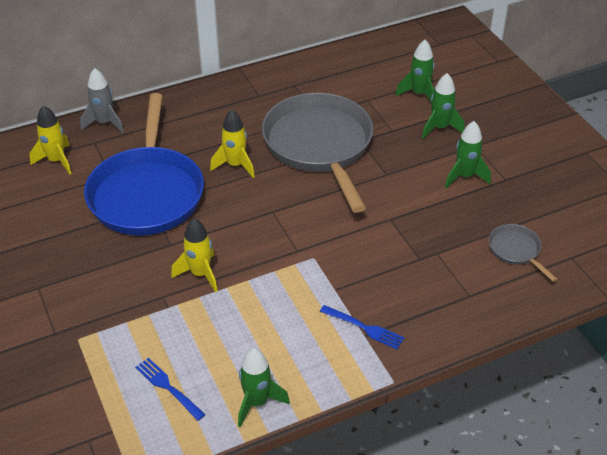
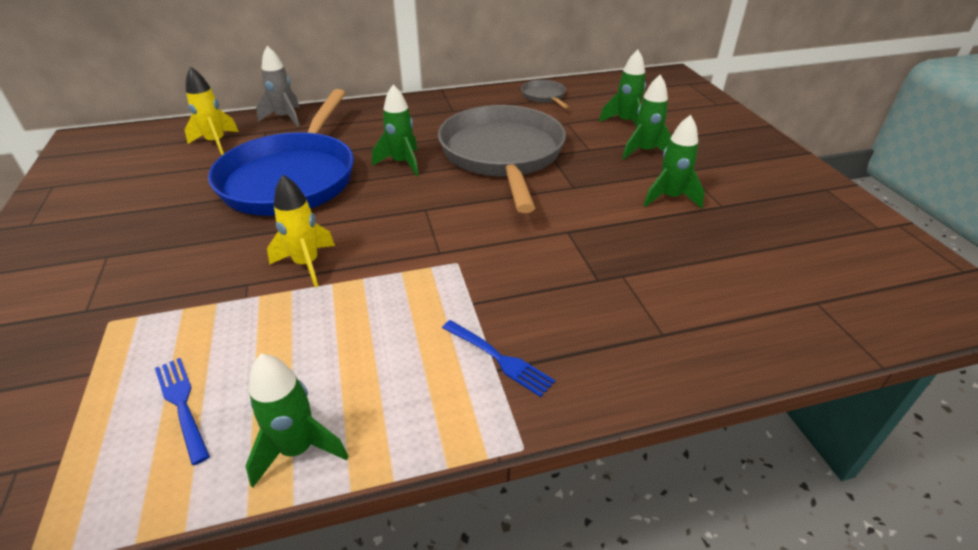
camera: 10 degrees right, 5 degrees down
yellow rocket [210,110,255,178] -> green rocket [372,84,419,176]
grey pan [489,224,557,282] -> grey pan moved to [521,80,569,108]

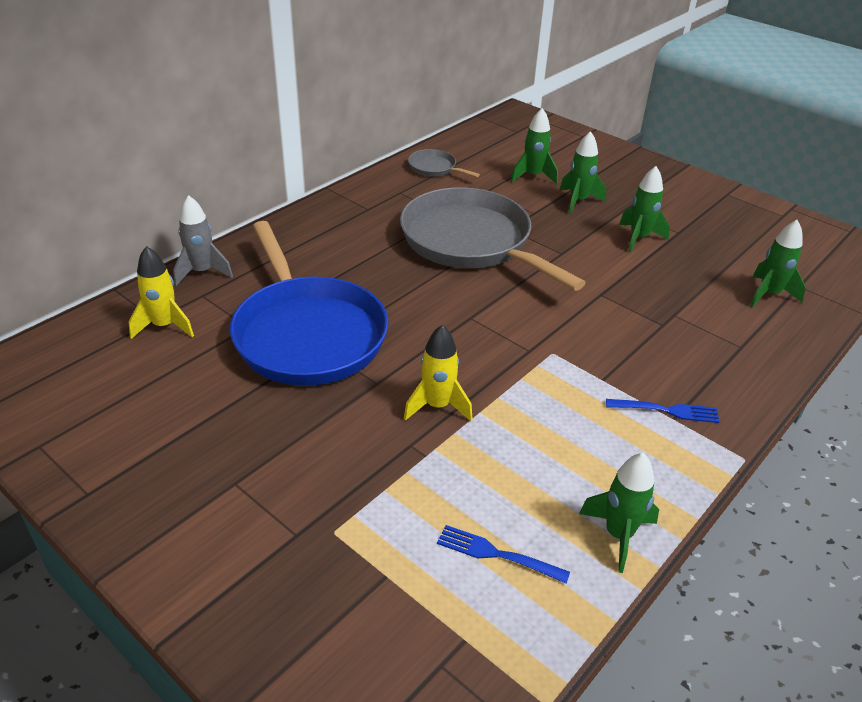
camera: 35 degrees left, 0 degrees up
green rocket [372,84,419,176] -> green rocket moved to [750,220,806,307]

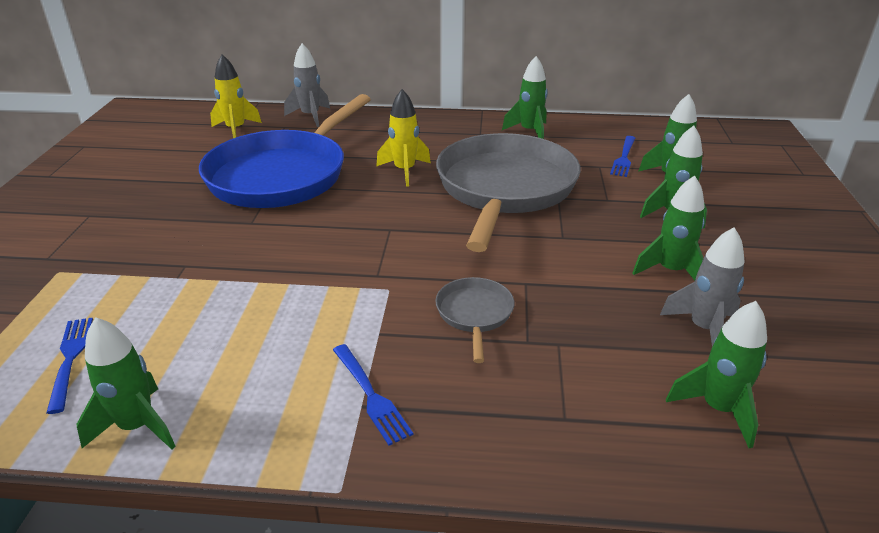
camera: 55 degrees right, 5 degrees down
yellow rocket [404,325,473,421] -> yellow rocket moved to [376,89,431,187]
grey pan [408,149,480,177] -> grey pan moved to [436,277,514,363]
none -> green rocket [502,56,548,139]
none -> blue fork [610,136,635,177]
none -> grey rocket [660,227,745,347]

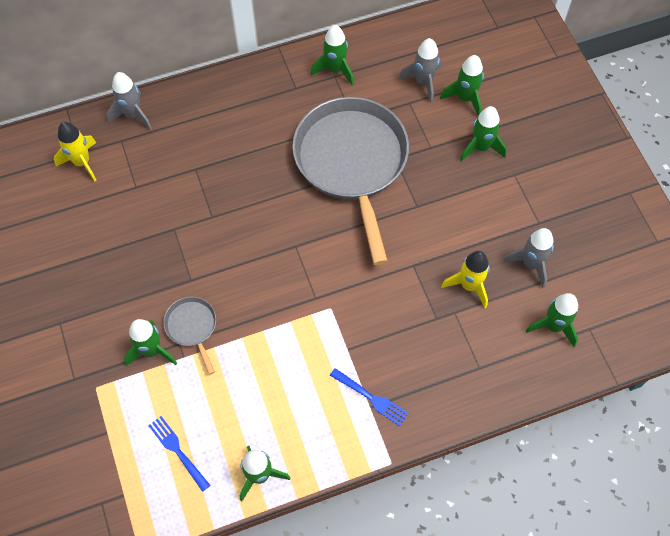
camera: 25 degrees left, 30 degrees up
blue pan [199,94,371,208] -> none
yellow rocket [376,89,431,187] -> yellow rocket moved to [441,251,490,308]
grey pan [436,277,514,363] -> grey pan moved to [163,296,216,375]
blue fork [610,136,635,177] -> grey rocket [399,38,441,103]
green rocket [632,175,705,281] -> green rocket moved to [124,319,177,366]

